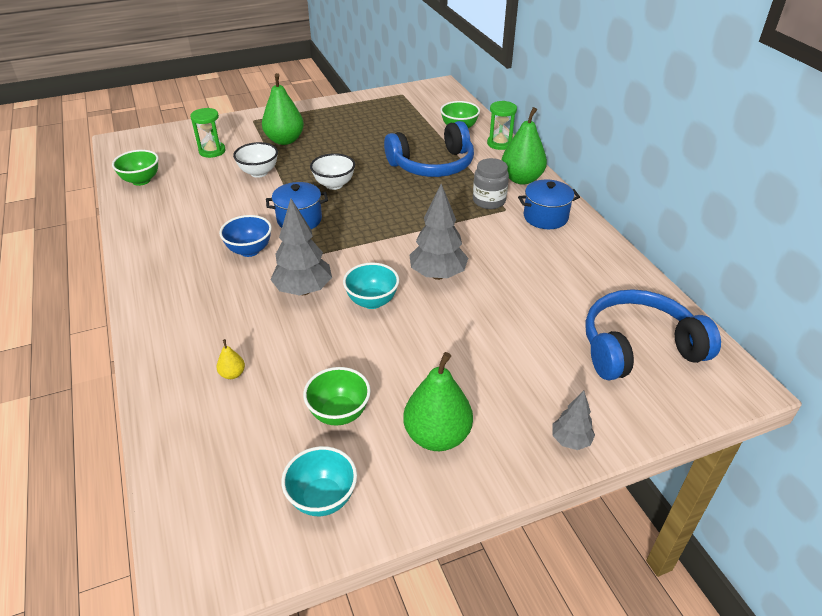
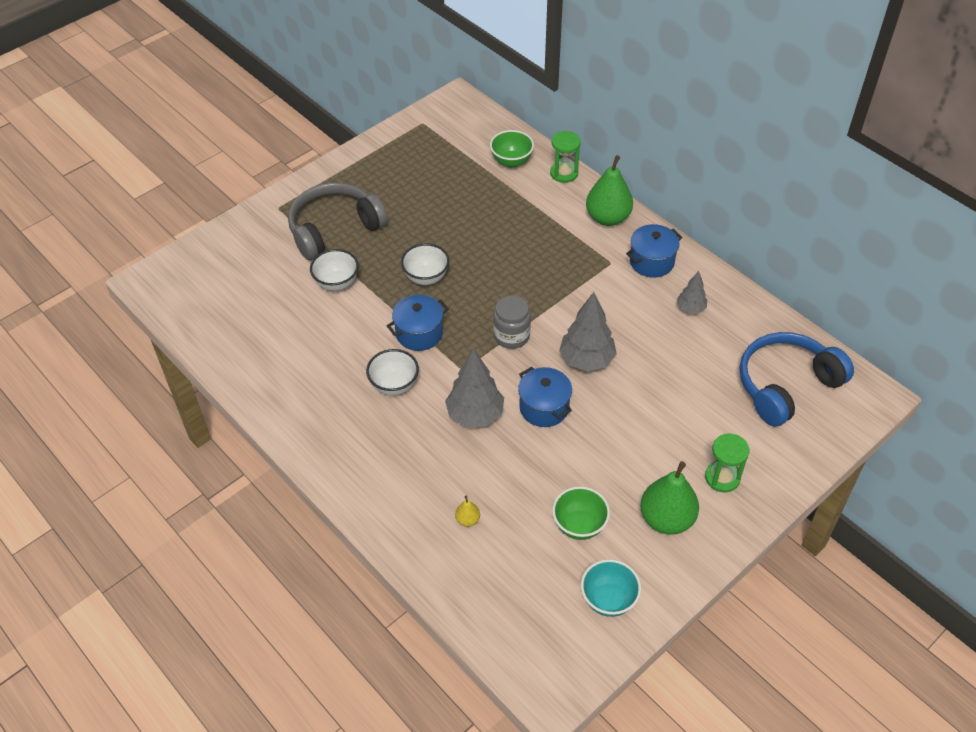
camera: 20 degrees left, 10 degrees up
green bowl [112,150,159,186] -> none
green hourglass [190,108,226,158] -> green hourglass moved to [705,433,749,493]
blue bowl [219,215,272,257] -> white bowl [366,349,419,396]
green pear [262,73,304,145] -> grey headphones [288,183,388,260]
turquoise bowl [343,263,399,309] -> blue pot [518,367,572,427]
blue headphones [384,121,474,177] -> none
grey jar [473,158,509,209] -> grey jar moved to [493,295,531,349]
grey tree [552,391,595,450] -> grey tree moved to [677,271,707,313]

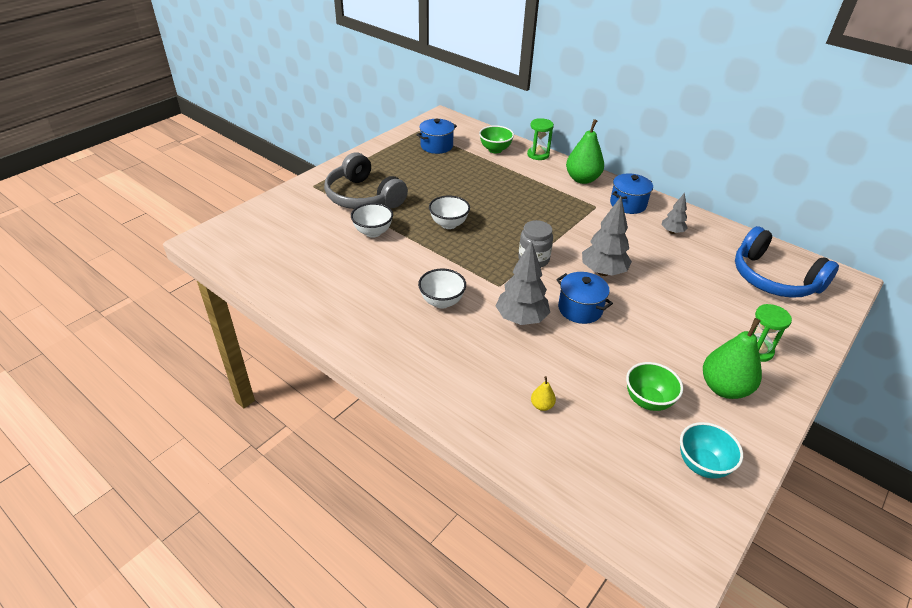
camera: 10 degrees left, 10 degrees down
grey headphones [288,183,388,260] -> grey headphones turned 90 degrees counterclockwise [324,152,408,209]
blue pot [387,295,449,351] -> blue pot moved to [417,119,457,154]
blue headphones [740,332,854,427] -> blue headphones turned 90 degrees counterclockwise [735,226,839,298]

